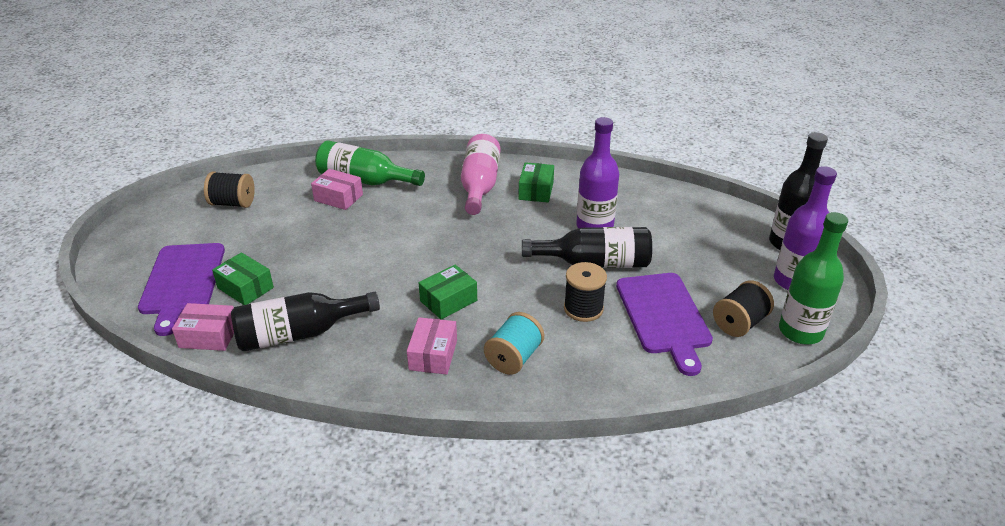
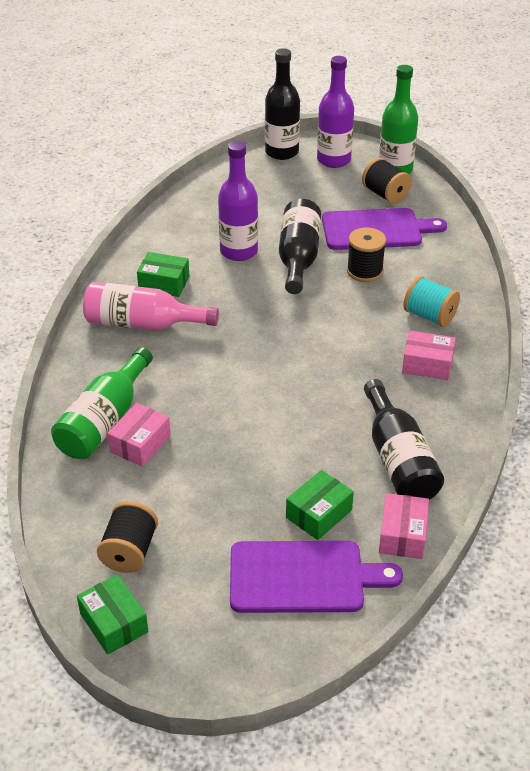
camera: 85 degrees left, 5 degrees up
green box [419,265,477,320] -> green box moved to [77,574,148,655]

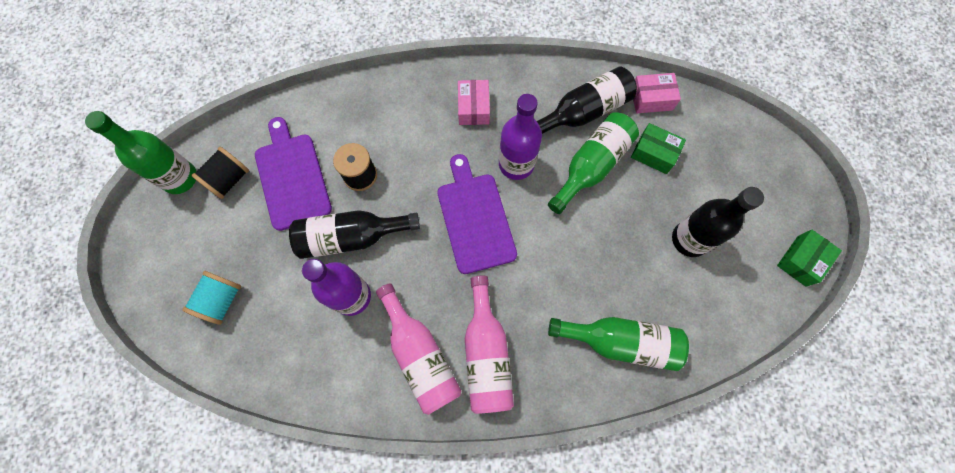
camera: 105 degrees left, 30 degrees up
black spool [97,501,158,573] -> none
pink box [107,403,171,467] -> none
green box [137,252,190,297] -> pink bottle [376,283,461,415]
purple cutting board [230,541,403,613] -> purple cutting board moved to [437,154,517,274]
black bottle [265,48,300,160] -> black bottle moved to [672,187,764,257]
purple bottle [317,56,354,168] -> purple bottle moved to [499,94,542,180]
turquoise spool [403,276,460,327] -> turquoise spool moved to [182,271,241,325]
none -> green bottle [548,112,639,214]

